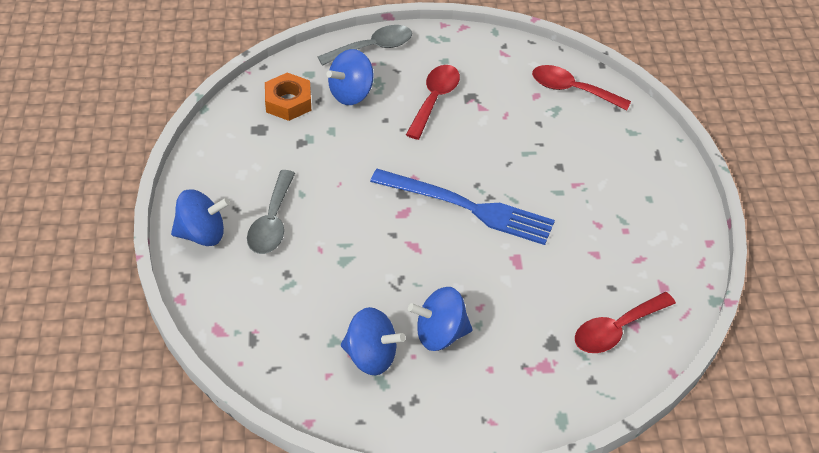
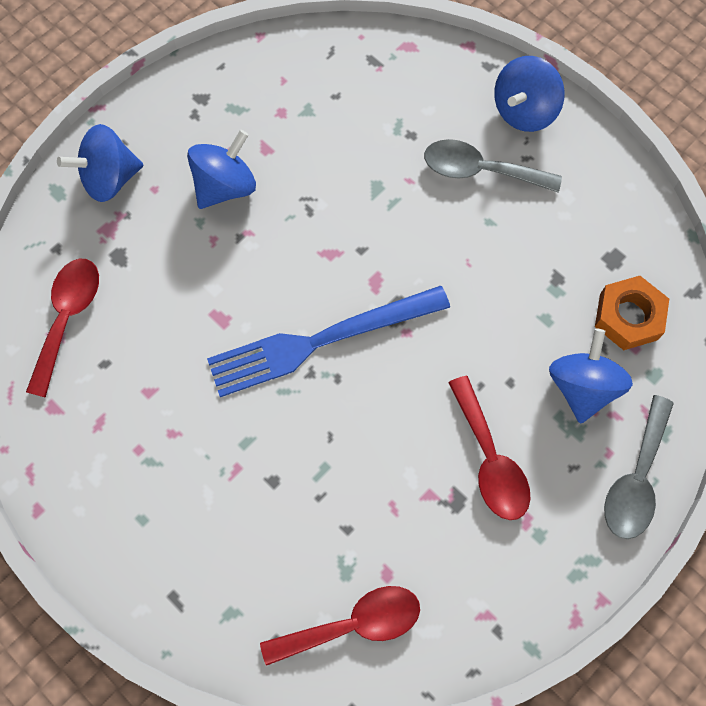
camera: 140 degrees right, 20 degrees up
grey spoon [247,170,295,254] -> grey spoon turned 45 degrees counterclockwise [424,139,562,193]
blue spinning top [341,307,406,376] -> blue spinning top moved to [57,124,143,202]

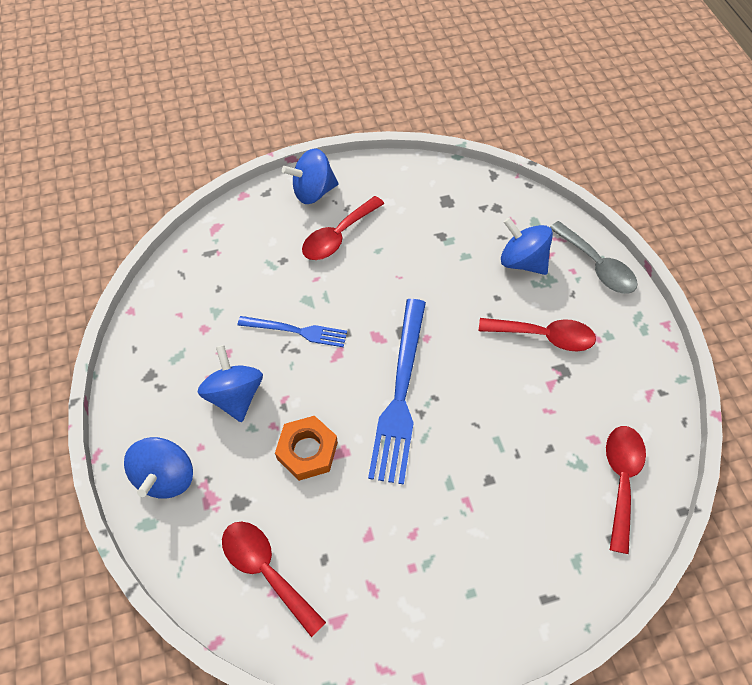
camera: 60 degrees left, 10 degrees down
grey spoon [424,139,562,193] -> red spoon [302,196,384,260]
blue spinning top [494,56,565,132] -> blue spinning top turned 90 degrees clockwise [282,149,339,204]
orange nut [595,276,669,350] -> orange nut moved to [275,416,338,481]
none -> blue fork [238,316,347,347]

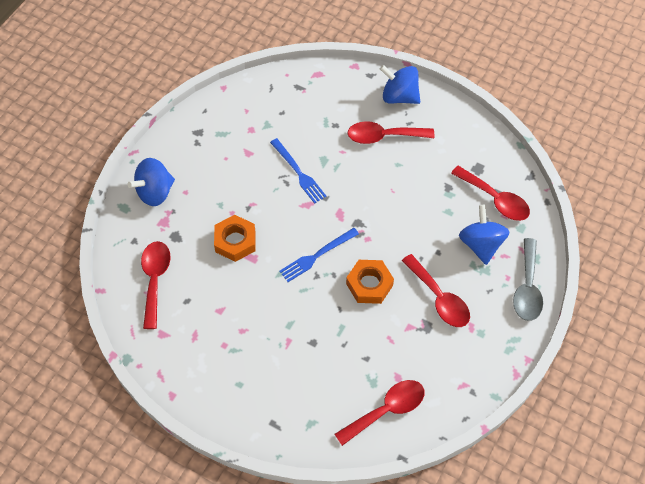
camera: 45 degrees right, 0 degrees up
blue spinning top [198,345,263,422] -> none
blue fork [368,299,426,485] -> blue fork [279,228,359,282], size x0.57
none -> orange nut [346,260,394,304]
none -> red spoon [451,166,530,221]

